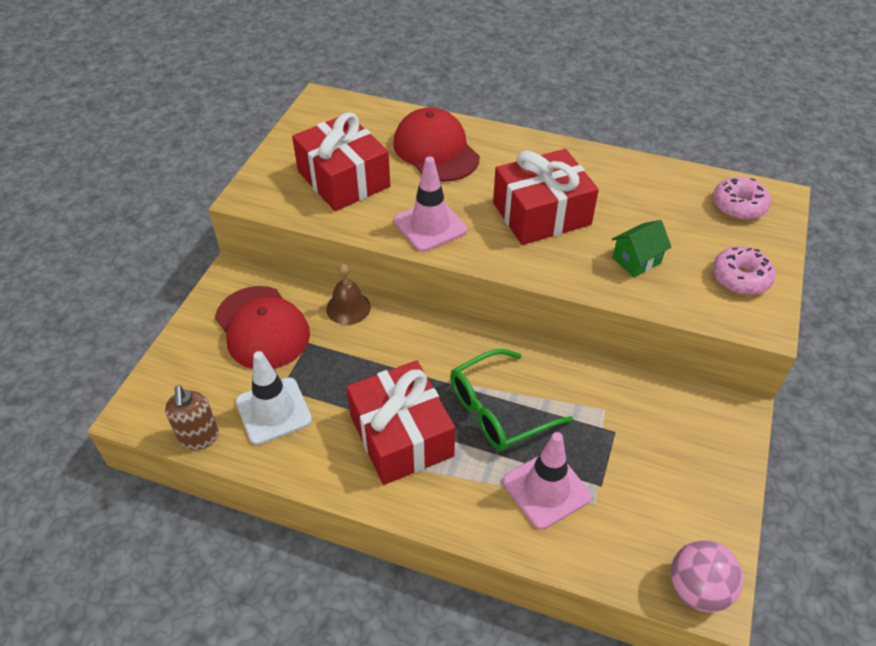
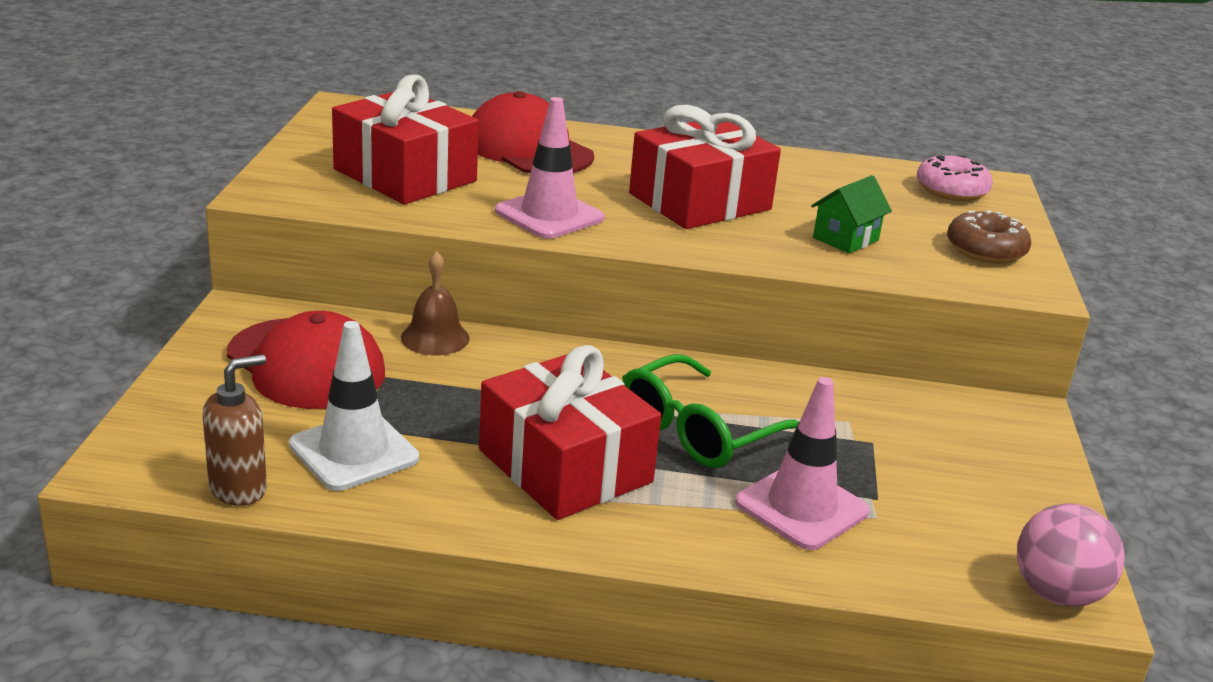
camera: 15 degrees left, 20 degrees down
brown soap dispenser [165,385,219,450] -> brown soap dispenser turned 105 degrees counterclockwise [203,354,267,506]
pink donut [713,246,776,295] -> brown donut [947,210,1031,264]

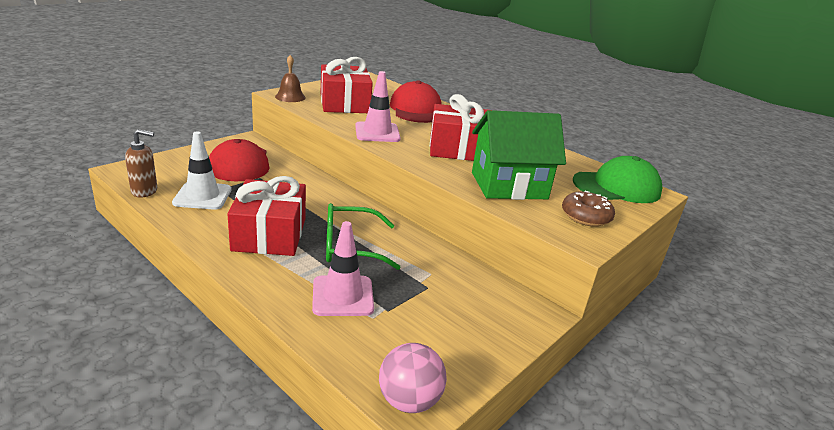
camera: 35 degrees right, 0 degrees up
brown bell [401,251,469,355] -> brown bell moved to [275,55,306,102]
green house [811,175,892,254] -> green house [472,110,566,200], size x2.13
pink donut [917,155,993,201] -> green cap [573,156,663,203]

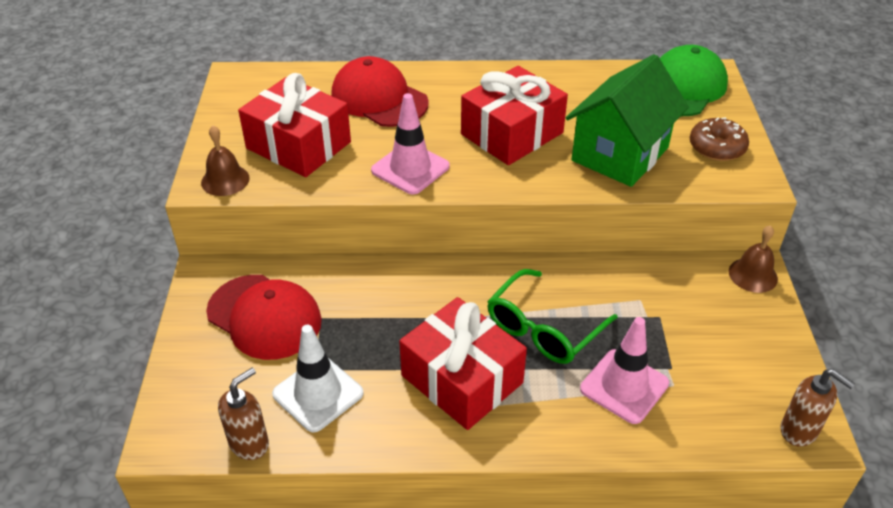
camera: 40 degrees left, 15 degrees up
pink ball [379,343,447,413] -> brown soap dispenser [781,369,855,447]
none -> brown bell [729,225,778,293]

